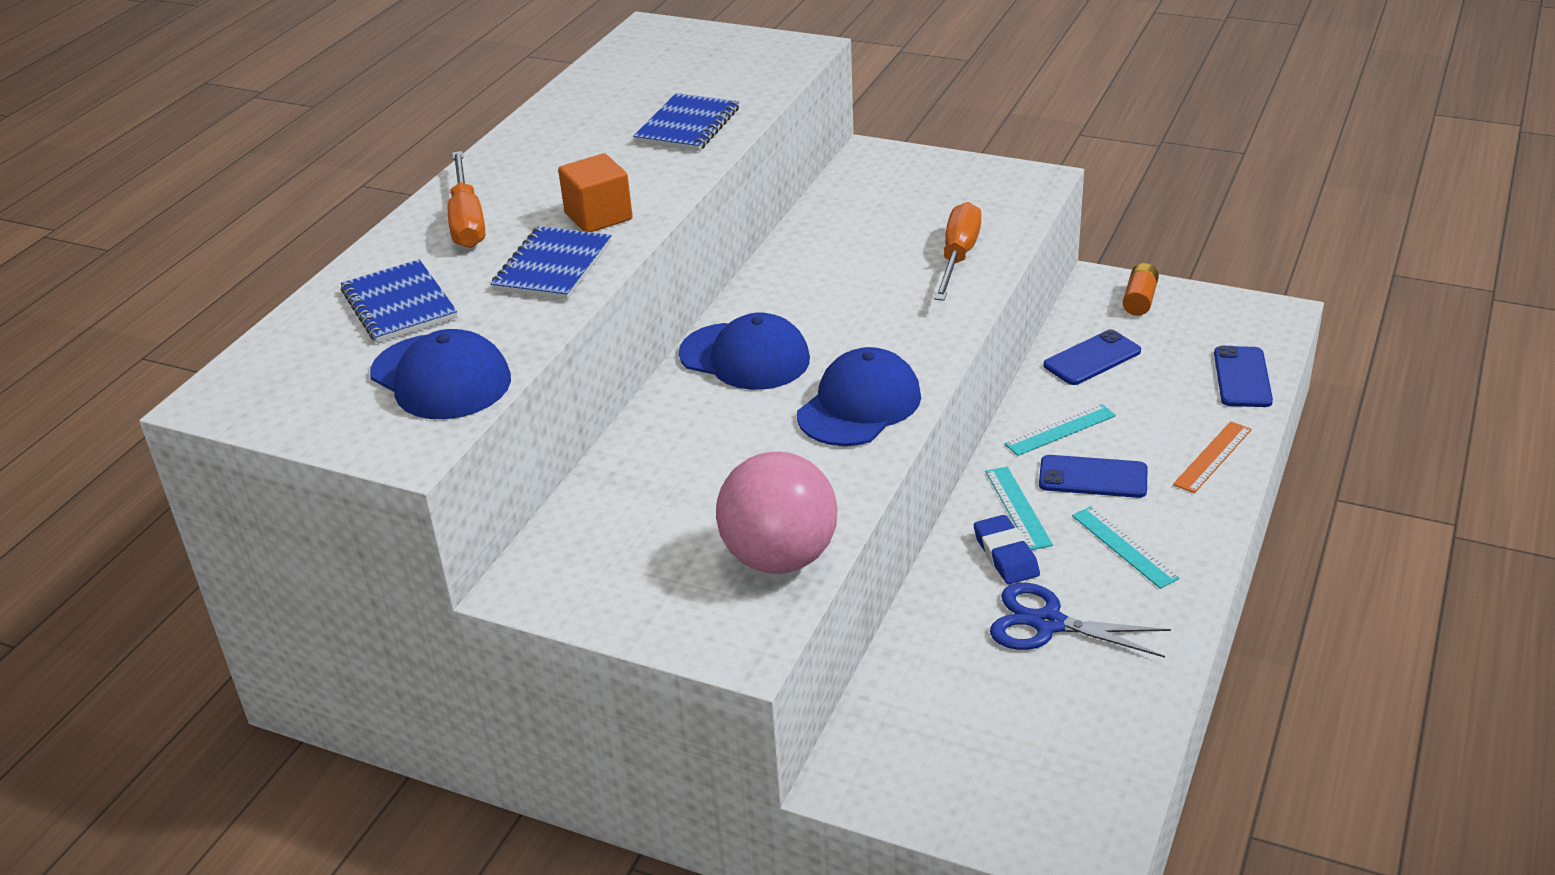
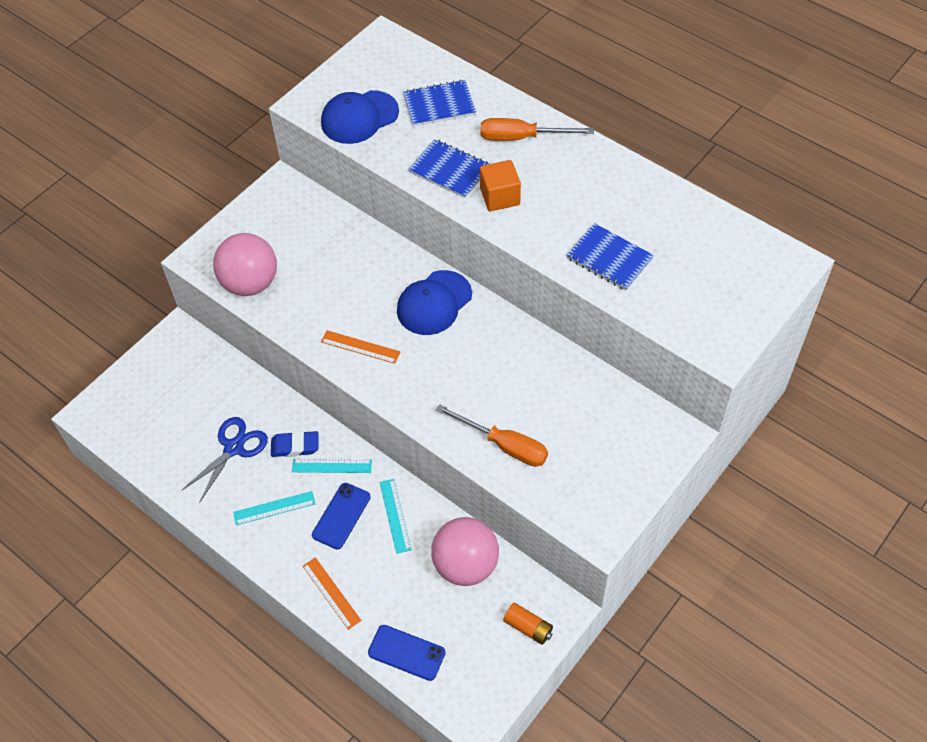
camera: 105 degrees right, 20 degrees up
blue cap [797,347,921,446] -> orange ruler [321,330,401,364]
blue phone [1044,330,1141,385] -> pink ball [431,517,499,586]

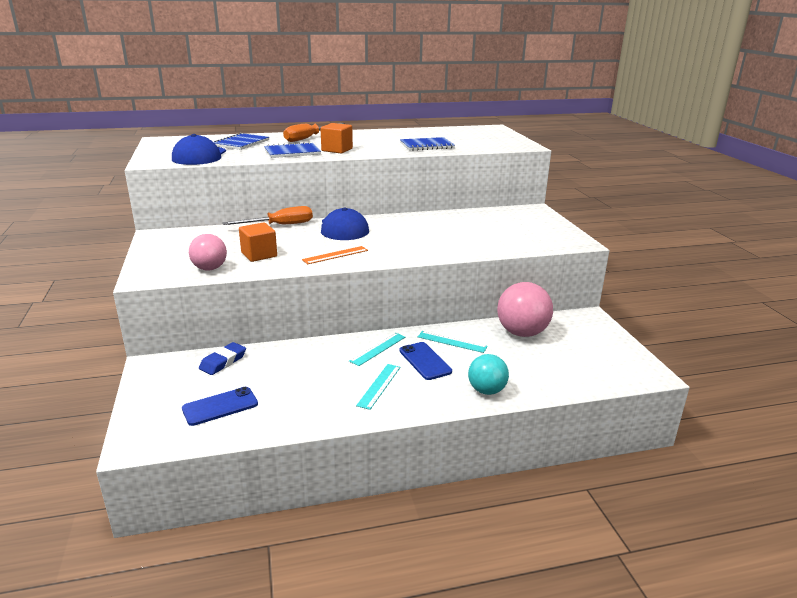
camera: 55 degrees left, 30 degrees down
blue scissors [181,417,268,503] -> none
pink ball [213,233,277,296] -> pink ball [189,234,227,271], size x0.63
blue eraser [271,431,319,457] -> blue eraser moved to [199,342,246,375]
orange ruler [303,557,362,630] -> turquoise ball [468,354,509,395]
blue phone [368,625,446,681] -> blue phone moved to [182,387,258,426]
orange screwdriver [436,404,548,467] -> orange screwdriver moved to [223,206,313,225]
orange battery [503,603,553,645] -> none
none -> orange cube [239,222,277,262]

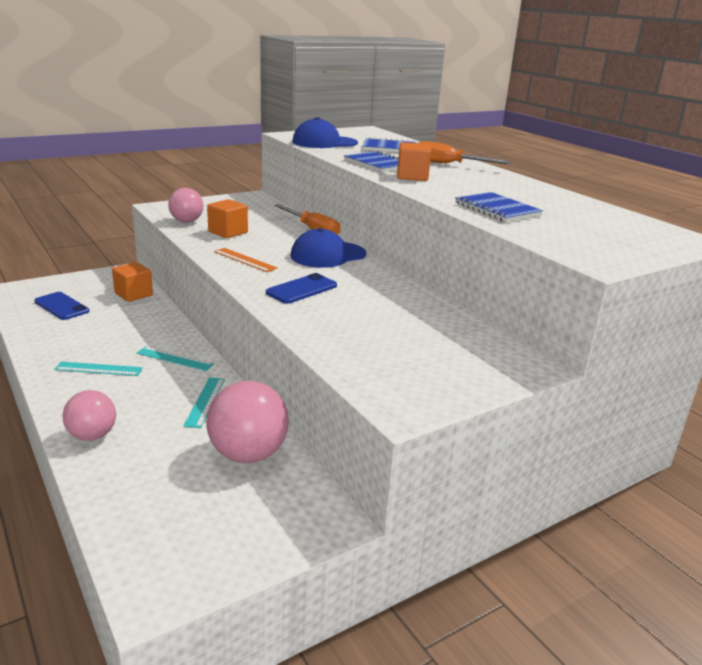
camera: 70 degrees right, 0 degrees up
blue eraser [199,342,246,375] -> orange cube [112,262,153,302]
blue phone [400,342,452,380] -> blue phone moved to [266,273,337,304]
turquoise ball [468,354,509,395] -> pink ball [63,390,116,441]

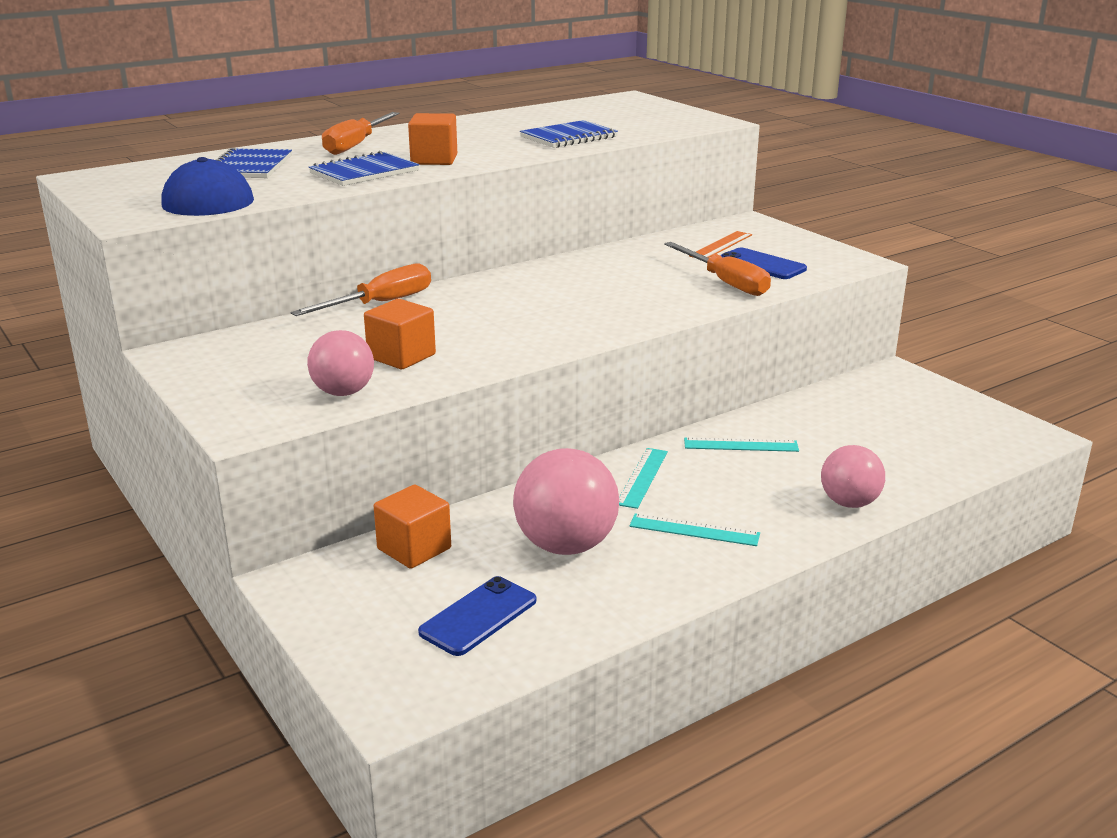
camera: 90 degrees left, 0 degrees up
turquoise ruler [54,362,143,376] -> turquoise ruler turned 75 degrees counterclockwise [629,514,760,546]
pink ball [206,381,289,463] -> pink ball moved to [513,448,619,555]
orange ruler [214,248,278,272] -> orange ruler moved to [689,231,752,258]
blue phone [266,273,337,304] -> blue phone moved to [720,248,807,279]
blue cap [290,228,367,268] -> none
none -> orange screwdriver [664,242,771,296]

